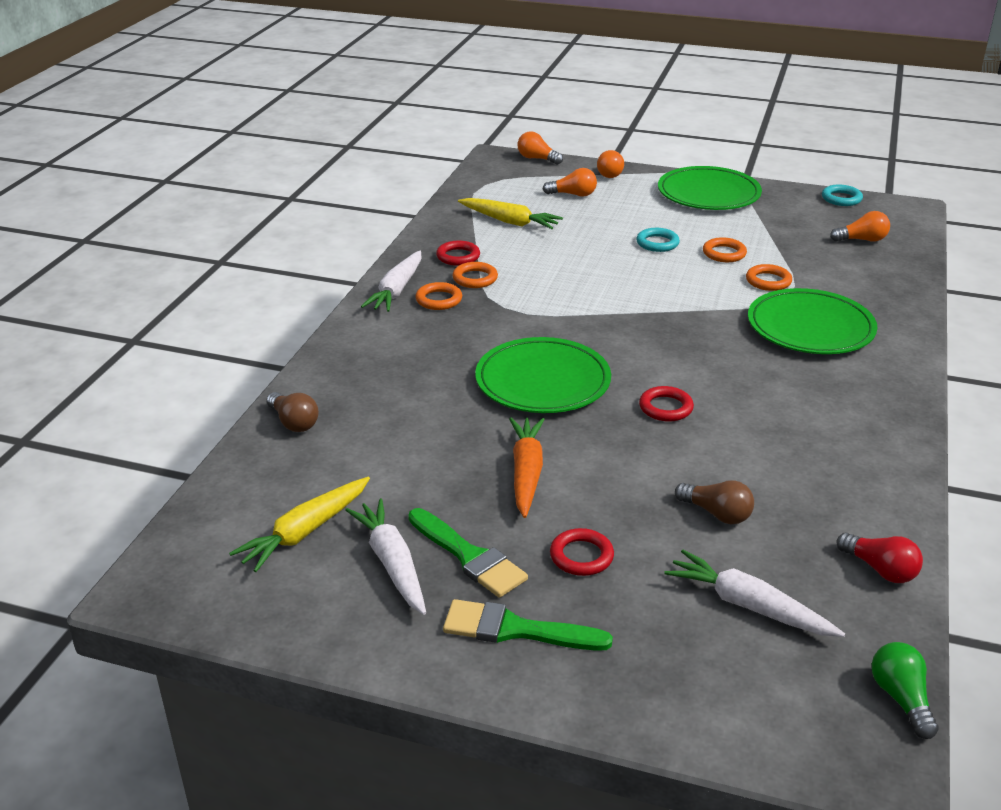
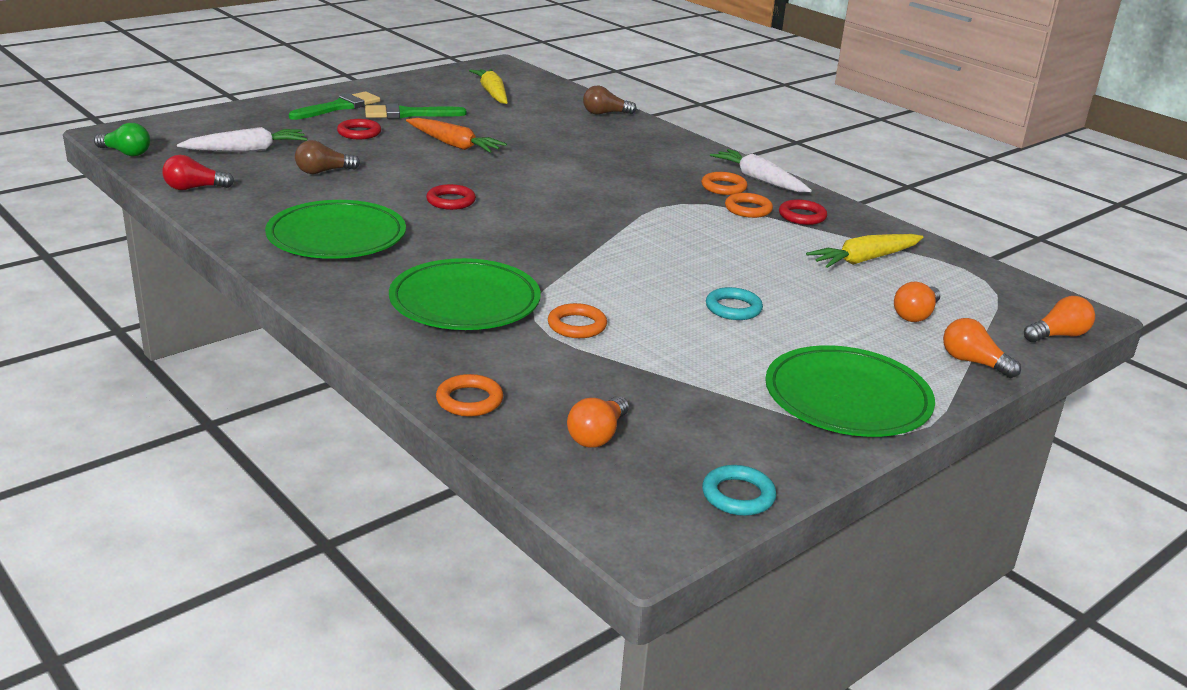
camera: 120 degrees right, 5 degrees down
white carrot [345,498,426,615] -> none
green plate [475,337,611,413] -> green plate moved to [265,200,406,259]
orange ring [703,237,747,262] -> orange ring moved to [436,374,503,416]

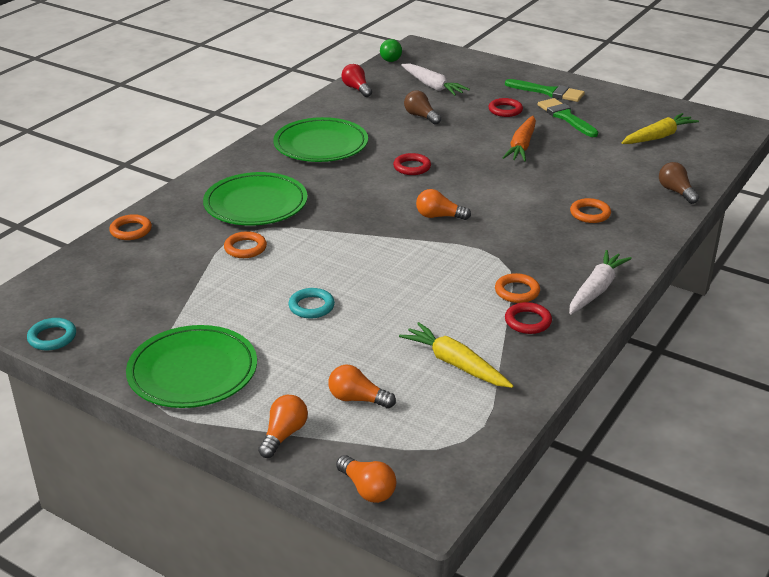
camera: 75 degrees right, 5 degrees up
orange light bulb [567,396,629,448] -> orange light bulb moved to [416,189,471,220]
orange ring [701,172,748,195] -> orange ring moved to [570,198,611,223]

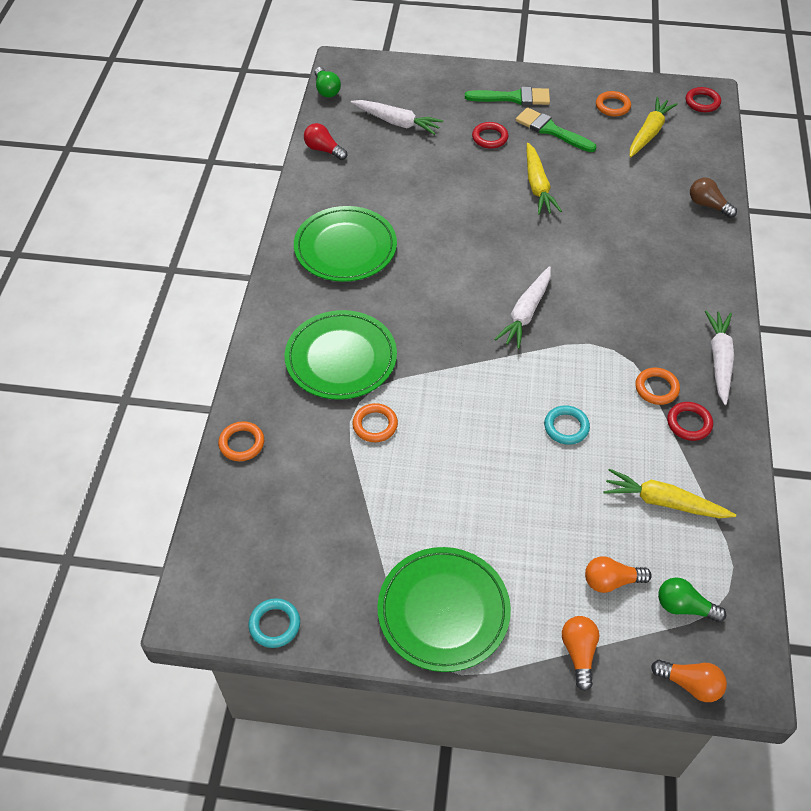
camera: 25 degrees left, 20 degrees up
turquoise ring [288,288,335,319] -> turquoise ring moved to [544,405,590,445]
red ring [393,153,431,175] -> red ring moved to [686,87,721,112]
brown light bulb [404,90,441,125] -> none
orange light bulb [416,189,471,220] -> white carrot [494,266,551,349]
orange carrot [502,116,536,162] -> yellow carrot [527,143,562,215]
orange ring [570,198,611,223] -> orange ring moved to [596,91,631,116]
none -> green light bulb [658,577,726,623]

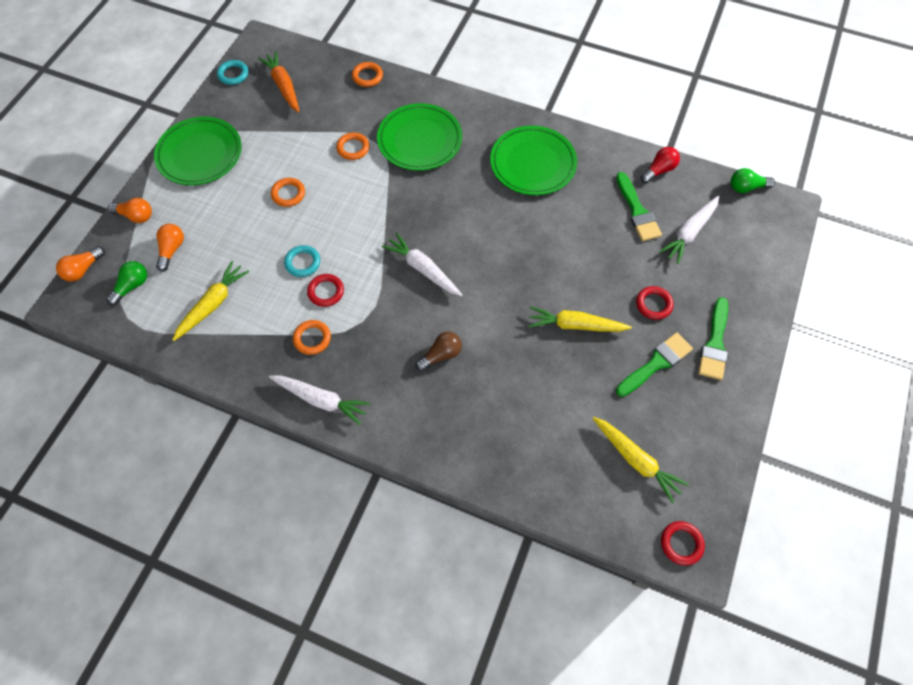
camera: 105 degrees right, 10 degrees up
orange ring [596,91,631,116] -> orange ring moved to [271,178,305,207]
red ring [667,402,713,441] -> red ring moved to [307,274,344,307]
brown light bulb [690,178,737,218] -> brown light bulb moved to [415,332,462,371]
none -> orange carrot [258,51,300,112]
none -> green brush [616,172,662,241]

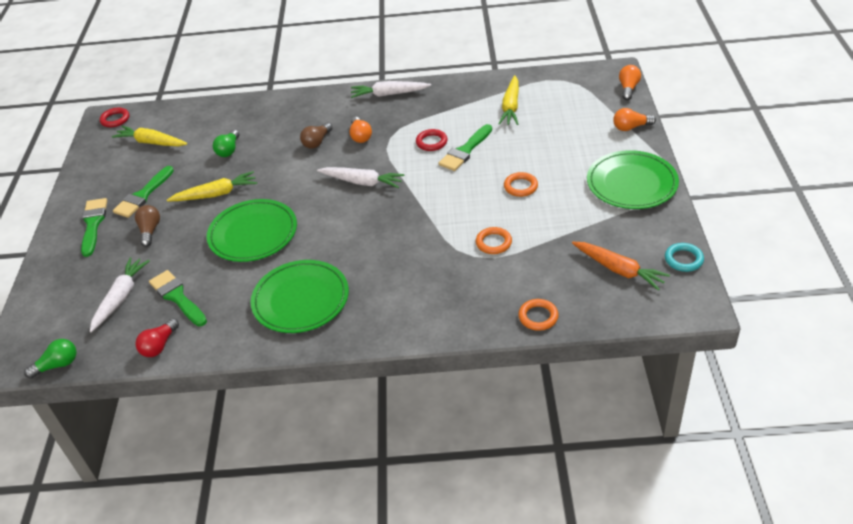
camera: 160 degrees right, 20 degrees down
green light bulb [106,261,147,305] -> green light bulb moved to [213,130,239,157]
orange light bulb [156,224,184,271] -> orange light bulb moved to [349,117,372,143]
turquoise ring [284,245,320,277] -> green brush [439,124,492,171]
orange ring [293,320,331,355] -> none
green plate [377,103,462,171] -> green plate moved to [207,199,297,262]
red ring [636,286,674,320] -> brown light bulb [135,205,160,247]

